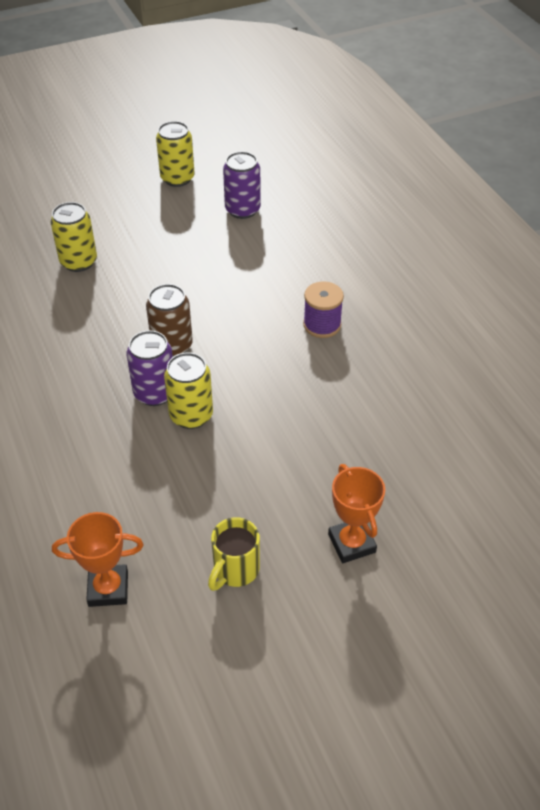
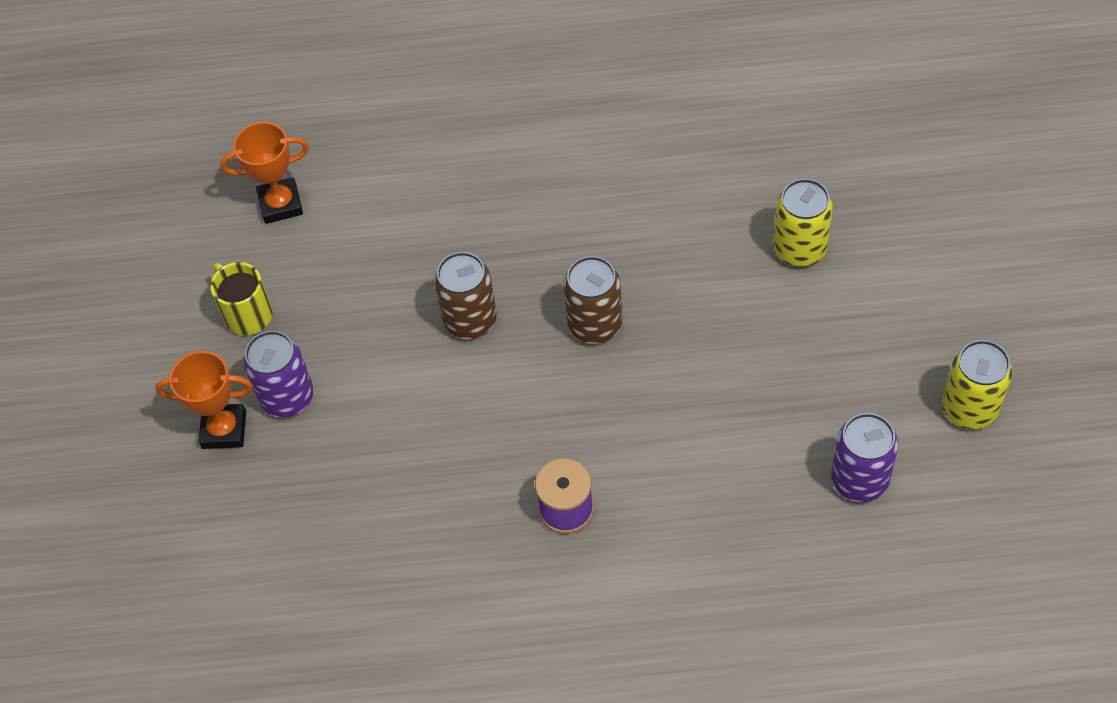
camera: 115 degrees right, 10 degrees up
orange trophy [52,512,143,607] -> orange trophy turned 60 degrees clockwise [220,122,309,224]
purple can [127,330,173,406] -> purple can moved to [243,331,314,417]
yellow can [164,352,213,429] -> brown can [434,252,497,339]

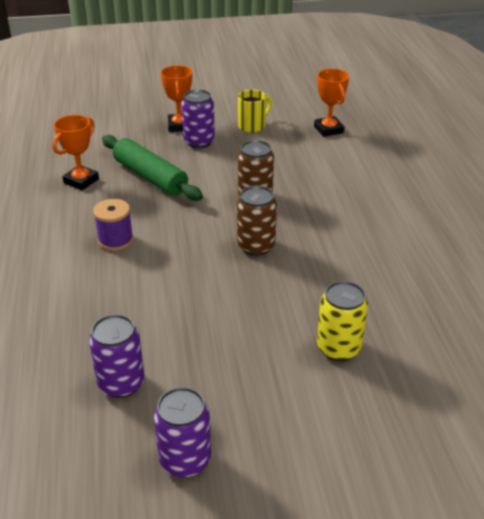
camera: 80 degrees right, 20 degrees down
yellow can [942,340,1013,429] -> purple can [154,387,211,478]
none -> orange trophy [52,115,99,190]
none -> green rolling pin [102,135,203,201]

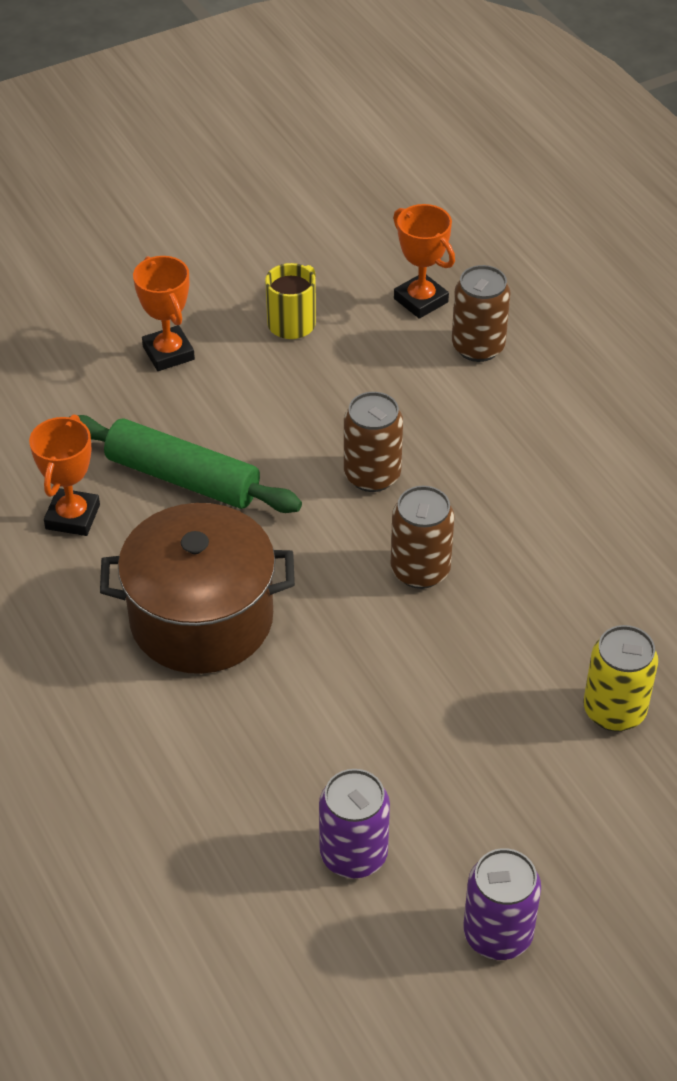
camera: 20 degrees left, 10 degrees up
purple spool [93,199,134,251] -> brown pot [100,503,295,674]
purple can [182,89,215,148] -> none
none -> brown can [452,265,510,362]

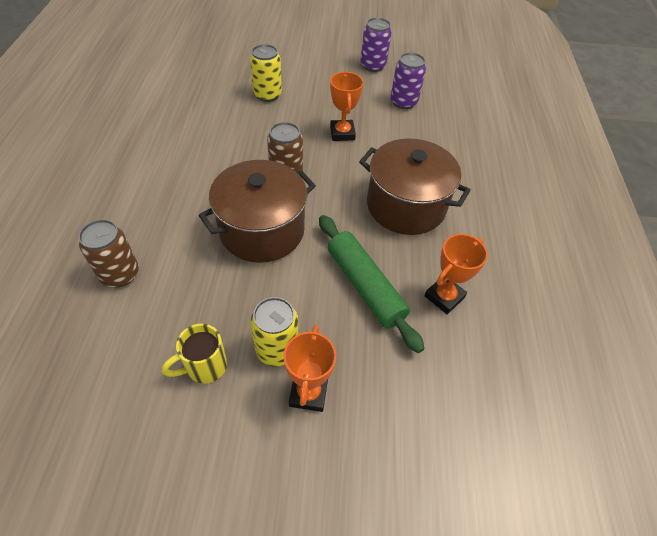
camera: 150 degrees left, 5 degrees up
brown can [344,392,403,492] -> brown pot [199,160,316,263]
orange trophy [393,204,455,319] -> orange trophy moved to [330,72,364,141]
none -> yellow can [250,297,298,366]

